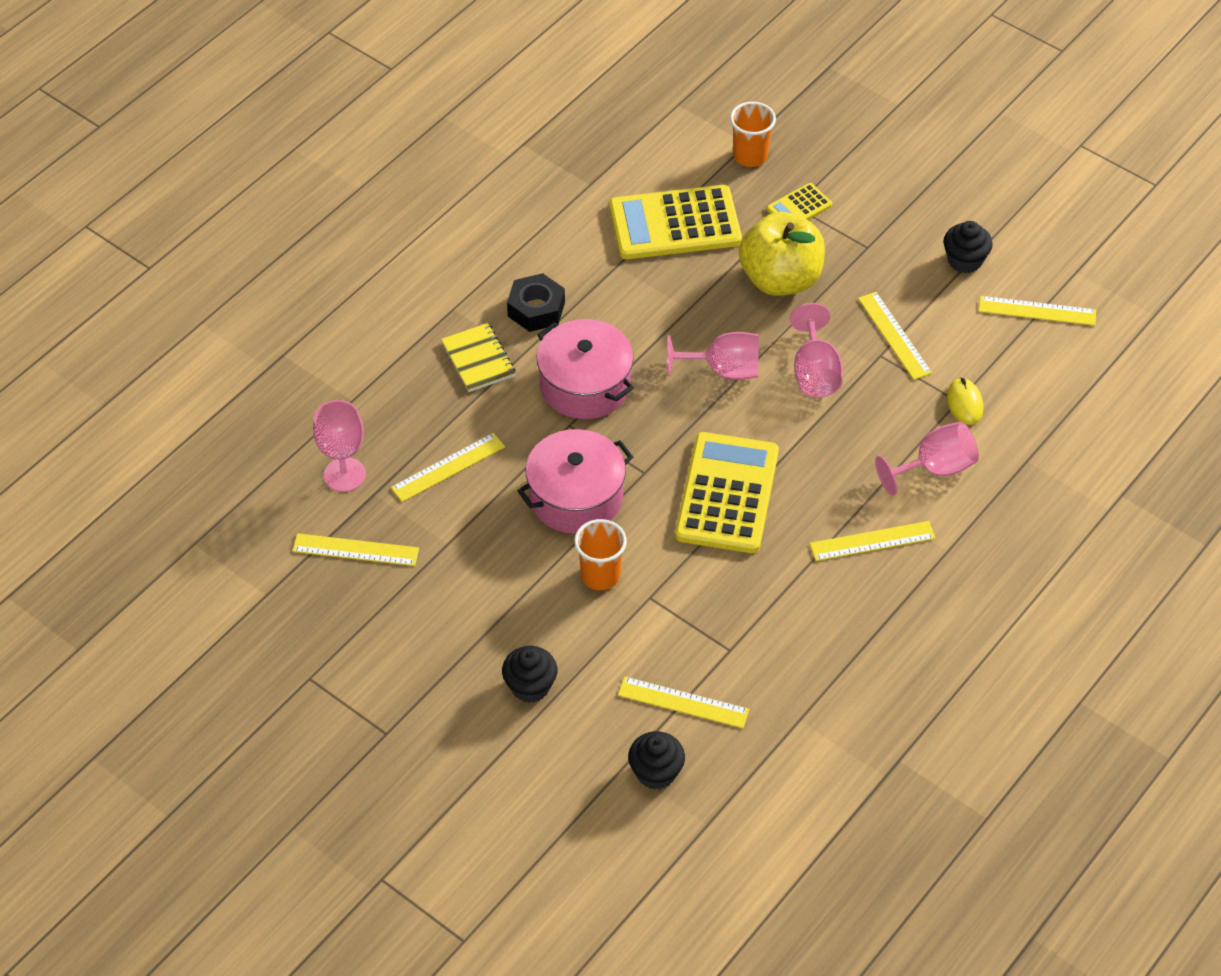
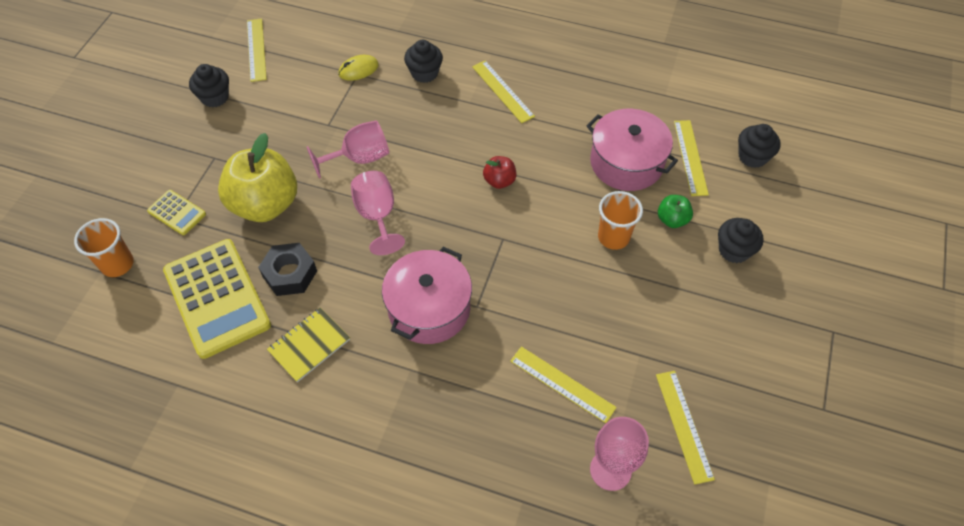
camera: 110 degrees left, 5 degrees up
yellow notebook [441,323,516,392] -> yellow notebook moved to [267,308,350,382]
black nut [507,273,565,332] -> black nut moved to [258,243,317,296]
pink pot [517,429,633,534] -> pink pot moved to [586,109,678,191]
yellow calculator [675,432,779,553] -> red apple [483,156,516,189]
yellow ruler [858,292,932,380] -> none
pink goblet [875,422,979,496] -> black cupcake [404,40,443,83]
none -> green apple [658,195,693,228]

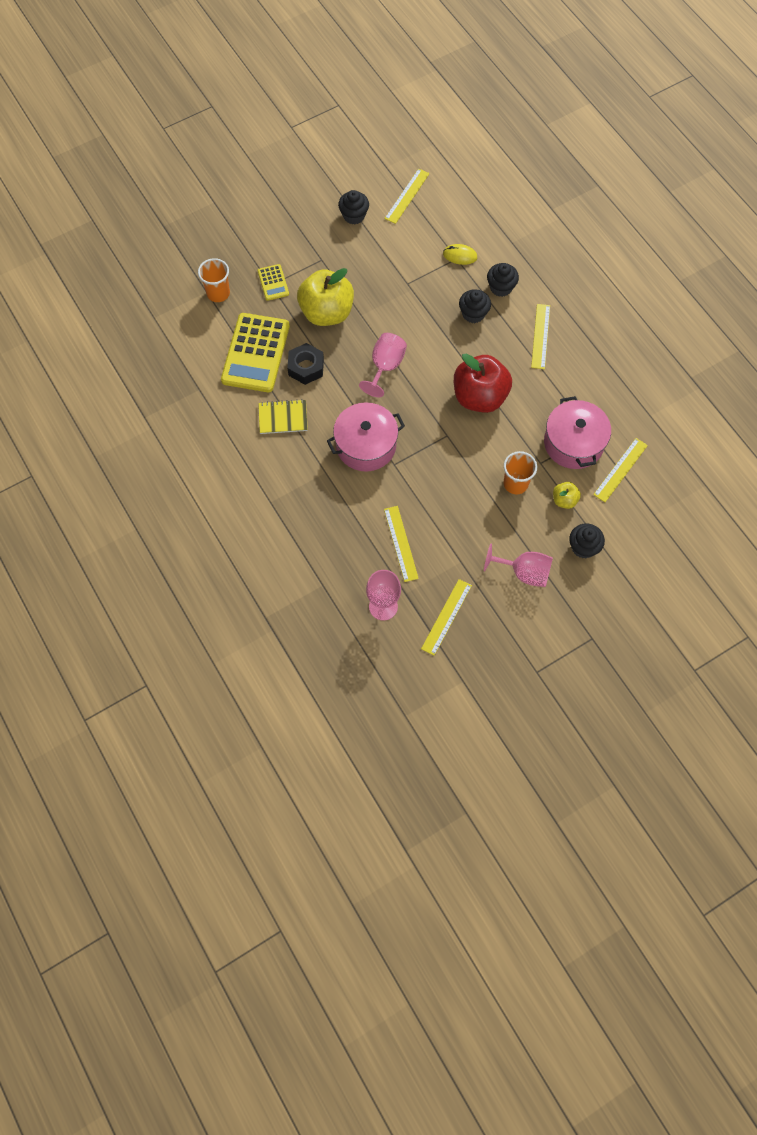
camera: 40 degrees right, 10 degrees up
pink goblet [307,120,389,179] -> pink goblet moved to [484,543,553,587]
red apple [483,156,516,189] -> red apple [454,354,512,413], size x2.19
green apple [658,195,693,228] -> yellow apple [553,482,581,509]
black cupcake [738,124,781,168] -> black cupcake moved to [459,289,491,323]

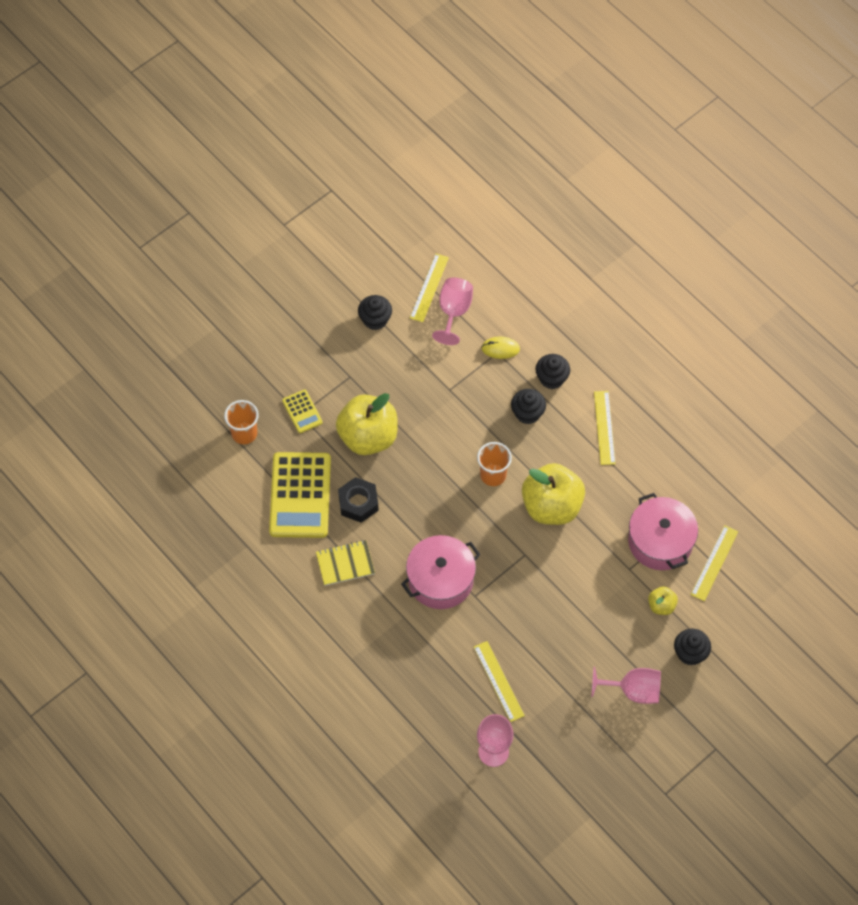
camera: 10 degrees left, 5 degrees down
pink goblet [359,333,407,397] -> pink goblet moved to [432,278,473,345]
yellow ruler [421,579,472,656] -> none
red apple [454,354,512,413] -> yellow apple [522,463,585,525]
orange cup [504,451,537,495] -> orange cup moved to [477,442,512,486]

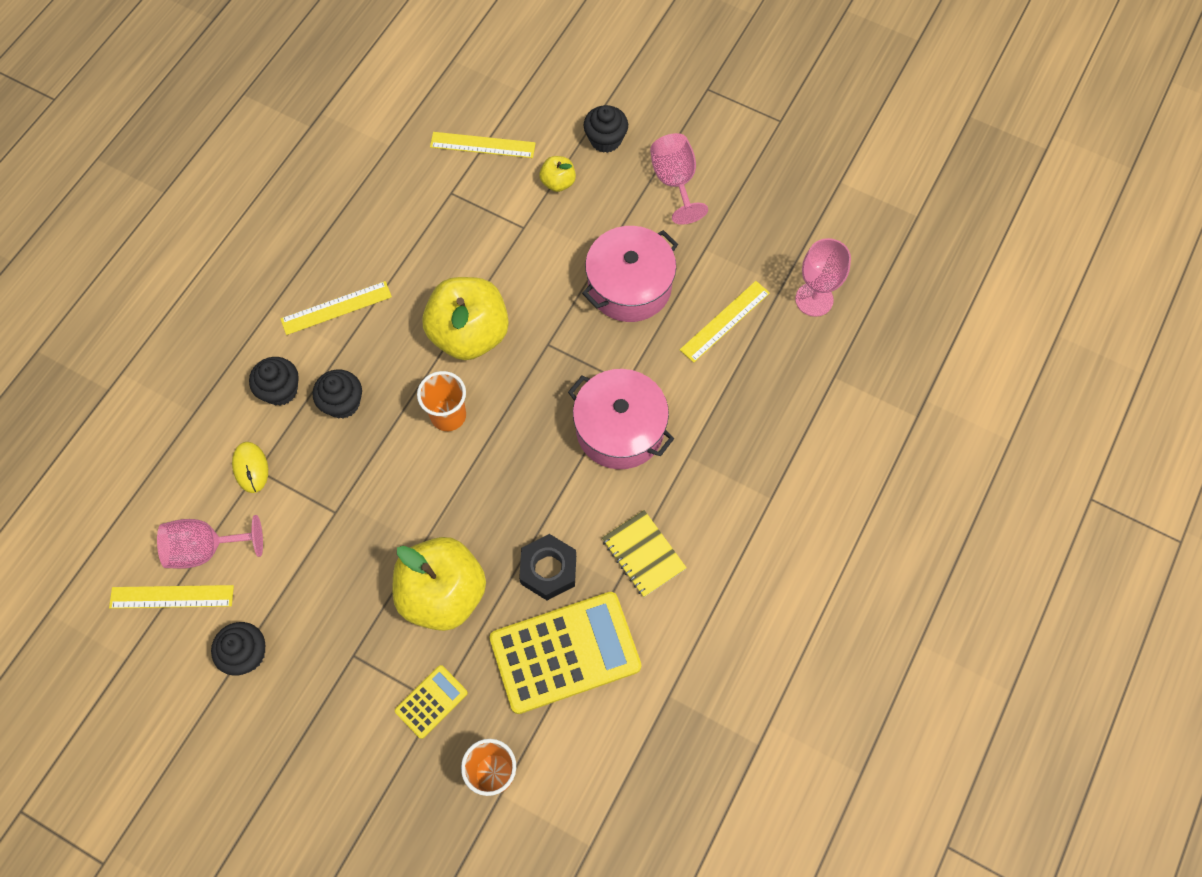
camera: 110 degrees left, 5 degrees up
pink pot [628,493,698,570] -> pink pot moved to [582,226,678,322]

